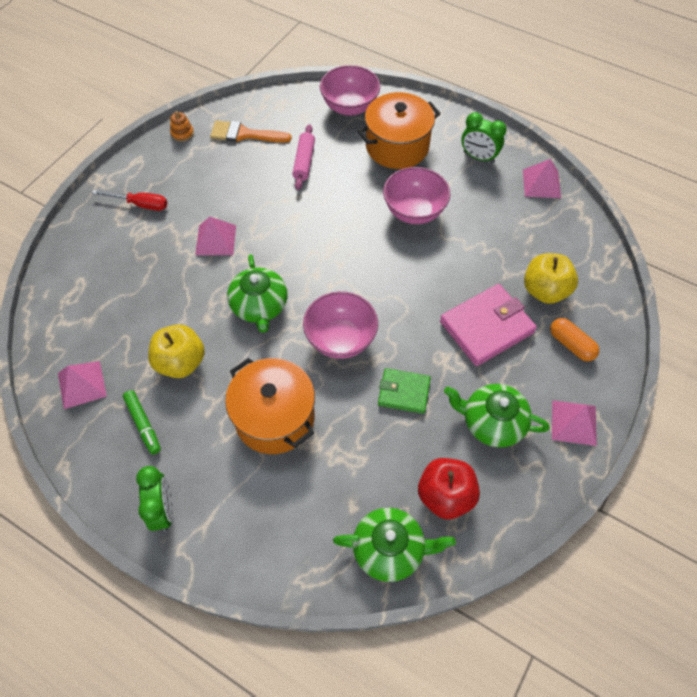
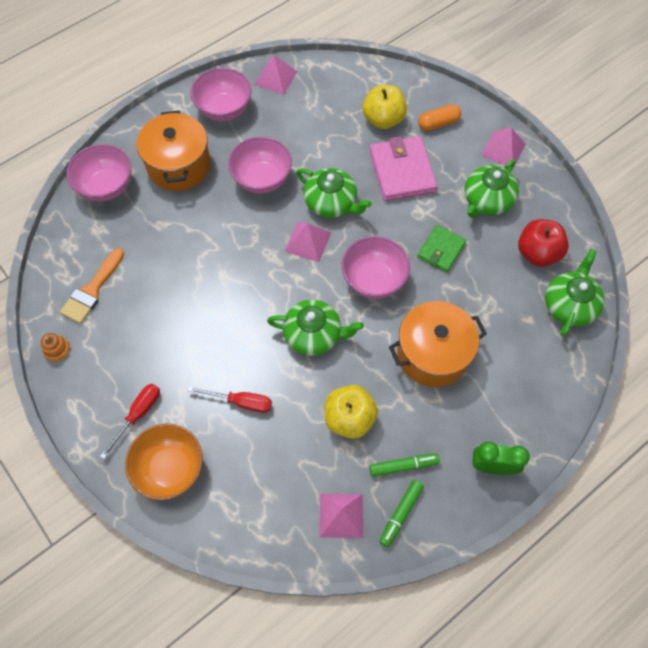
camera: 70 degrees left, 5 degrees up
pink pyramid [195,217,236,255] -> pink pyramid moved to [285,222,331,262]
pink rolling pin [292,125,315,190] -> none
green clock [461,112,507,163] -> pink bowl [191,68,252,121]
none -> orange bowl [125,423,203,500]
none -> red screwdriver [188,386,272,413]
none -> green teapot [296,168,372,218]
none -> green marker [379,480,424,547]

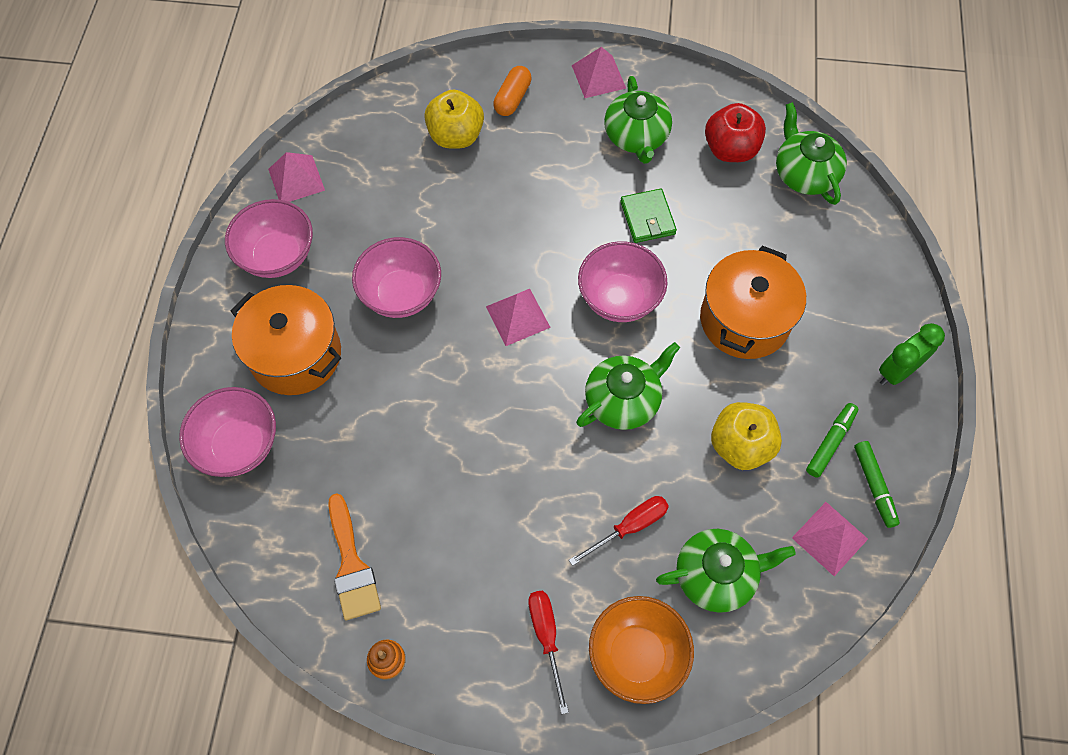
camera: 45 degrees left, 0 degrees up
green teapot [296,168,372,218] -> green teapot moved to [656,529,796,613]
pink wallet [370,136,437,201] -> none

